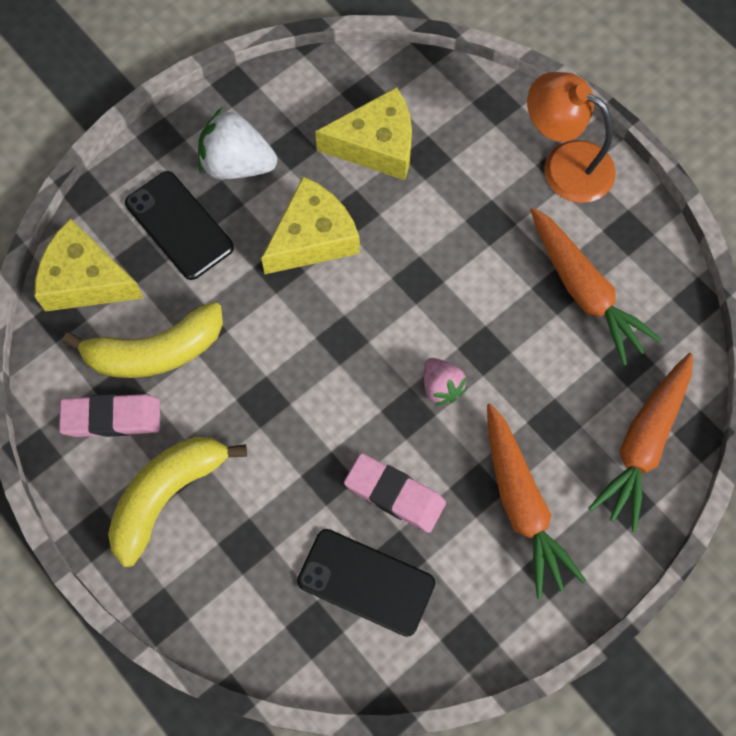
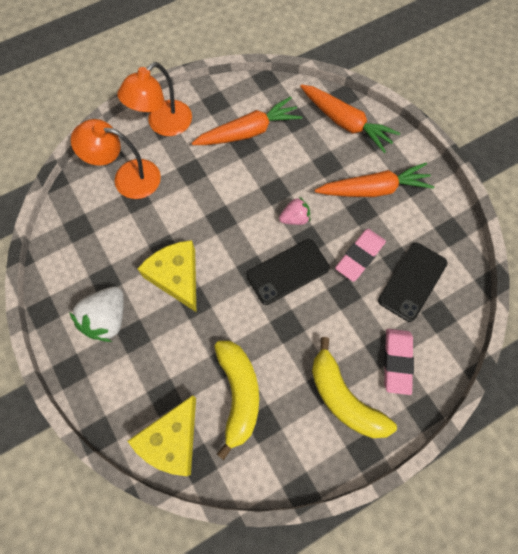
camera: 80 degrees left, 0 degrees up
pink eraser [59,394,160,437] -> pink eraser moved to [384,329,414,395]
black phone [125,171,234,280] -> black phone moved to [246,239,330,305]
yellow cheese [315,87,412,180] -> none
none -> orange lamp [71,119,161,199]

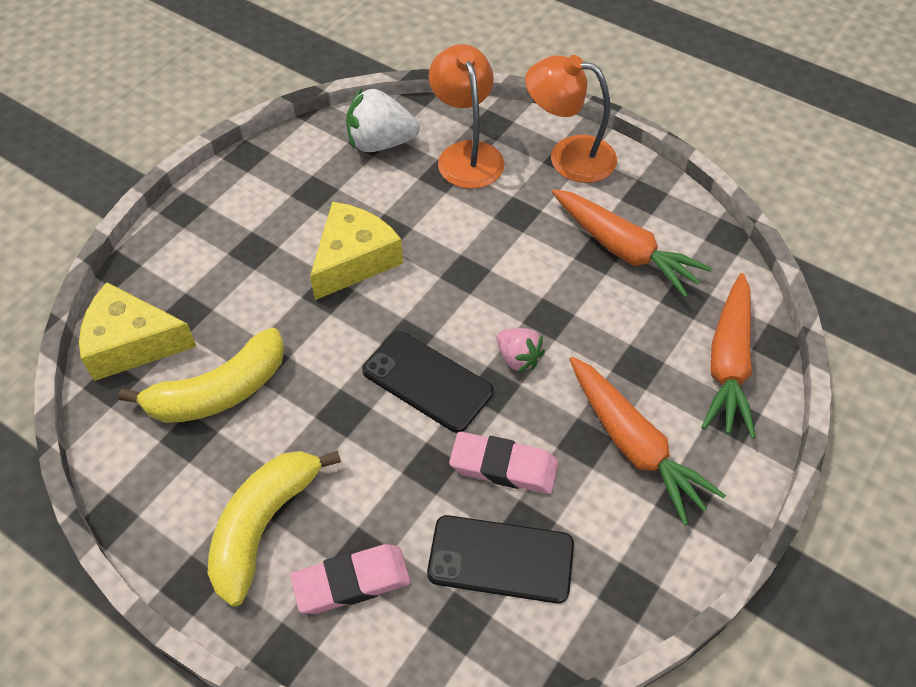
camera: 65 degrees right, 15 degrees down
white strawberry [69,286,124,342] -> white strawberry moved to [346,88,420,152]

